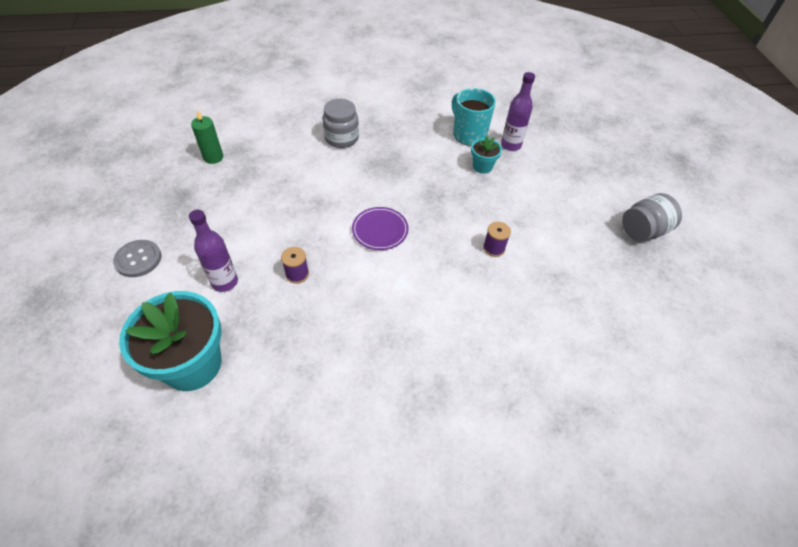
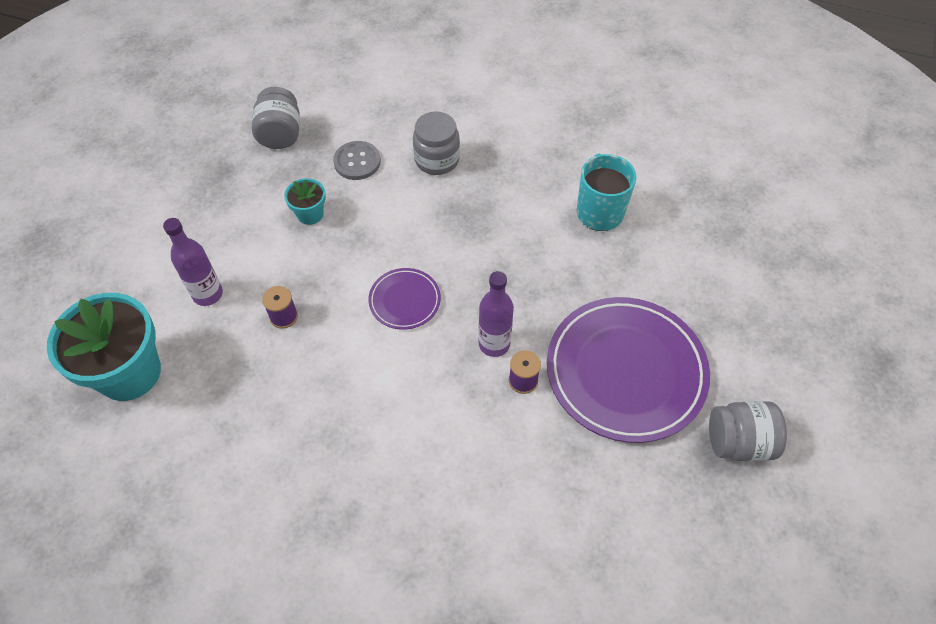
camera: 30 degrees right, 5 degrees up
grey button [113,240,161,277] -> grey button moved to [333,141,381,180]
green candle [191,110,223,164] -> grey jar [252,87,300,149]
turquoise flower pot [471,137,502,174] -> turquoise flower pot moved to [284,178,326,225]
purple bottle [501,72,535,151] -> purple bottle moved to [478,271,514,357]
none -> purple plate [547,297,710,443]

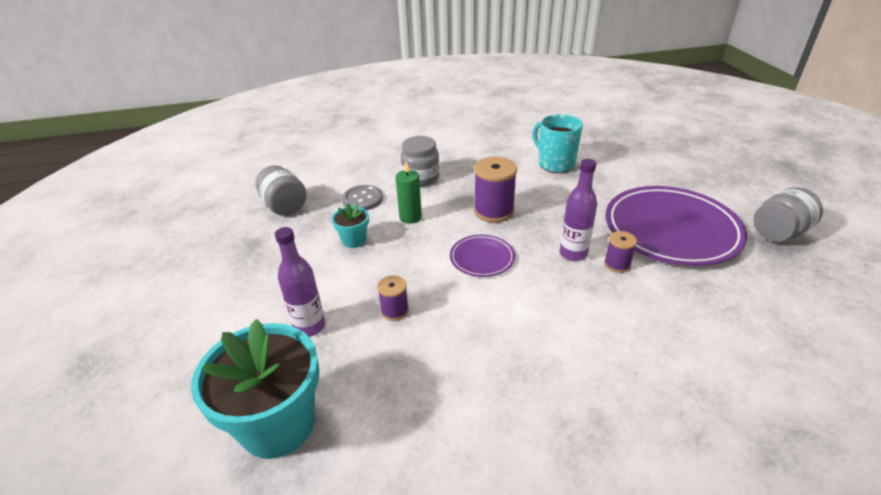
camera: 30 degrees left, 20 degrees down
none -> green candle [395,161,422,224]
none -> purple spool [474,157,517,223]

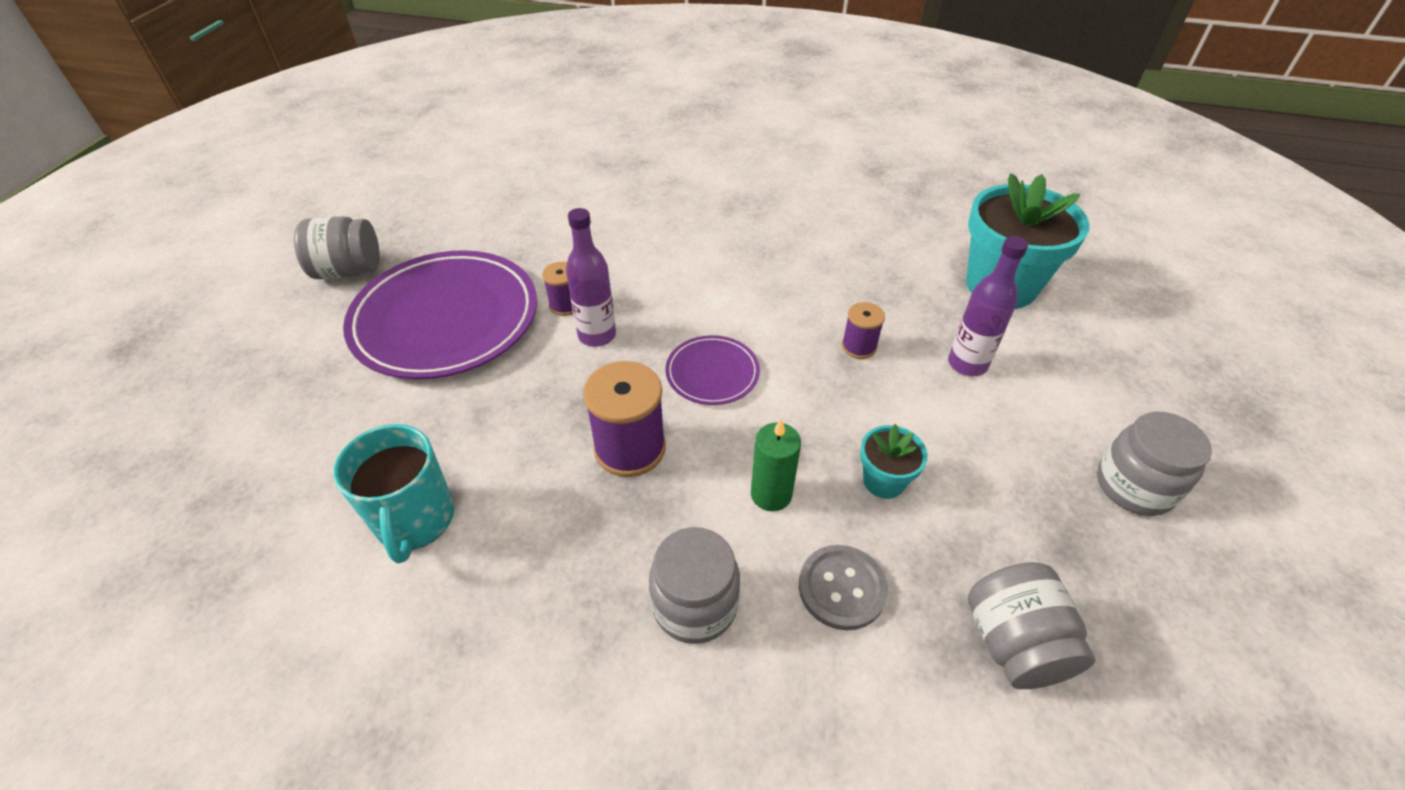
camera: 155 degrees left, 10 degrees up
none -> grey jar [1097,411,1212,516]

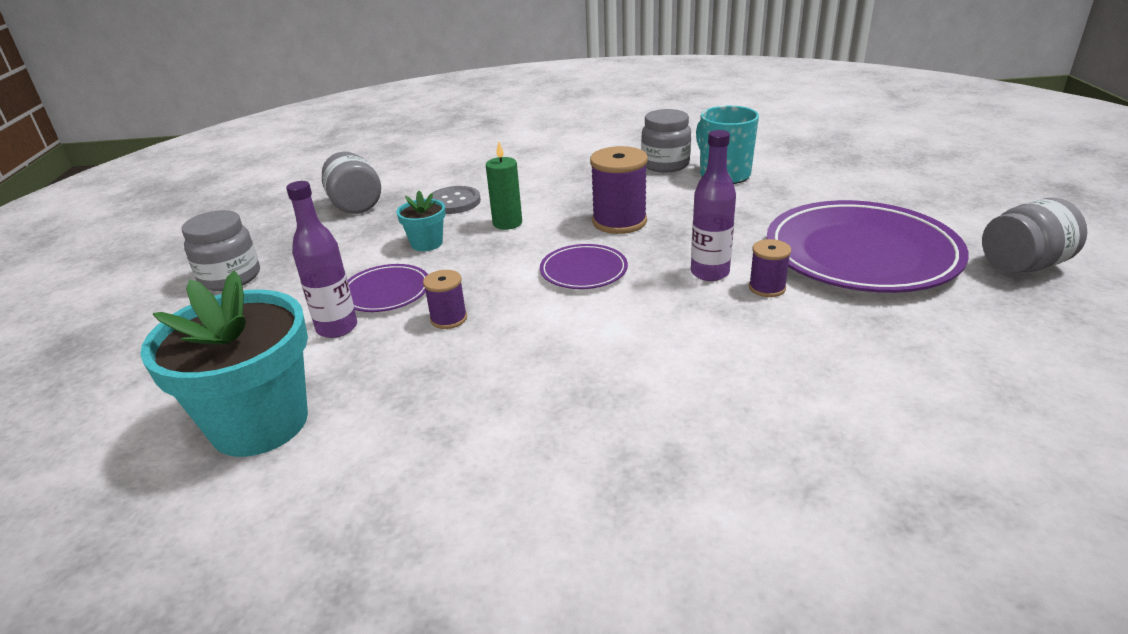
camera: 165 degrees right, 15 degrees down
grey jar [649,527,740,644] -> grey jar moved to [641,109,691,173]
none -> purple plate [347,264,428,312]

